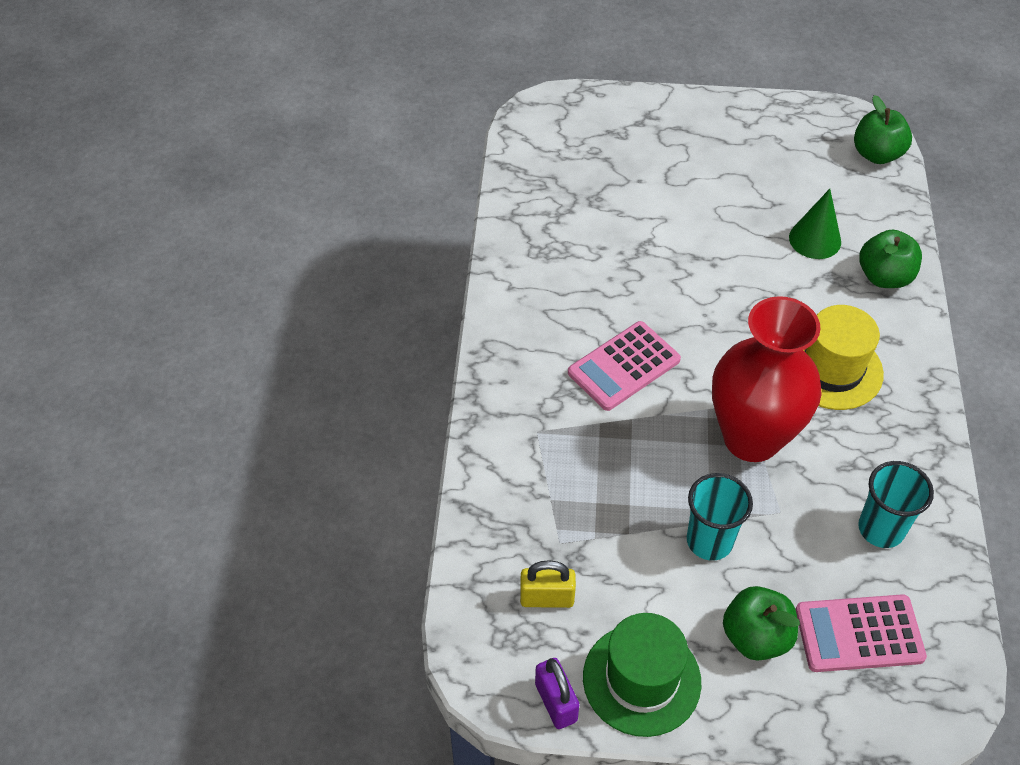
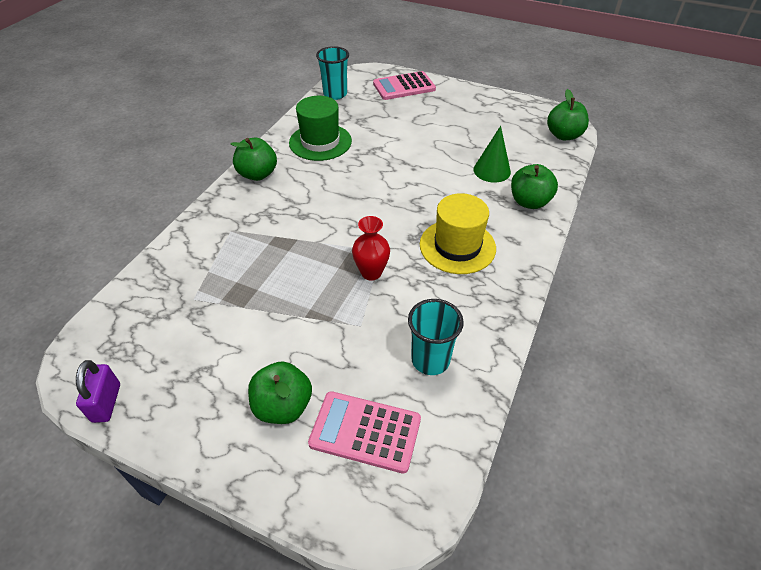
camera: 20 degrees right, 5 degrees down
yellow padlock [520,560,576,608] -> none
pink calculator [568,321,681,411] -> pink calculator moved to [373,71,436,100]
green hat [583,613,701,737] -> green hat moved to [289,96,352,161]
turquoise cup [687,473,753,560] -> turquoise cup moved to [316,46,349,100]
red vase [712,296,822,462] -> red vase [352,216,390,280], size x0.47
none -> green apple [230,138,277,181]

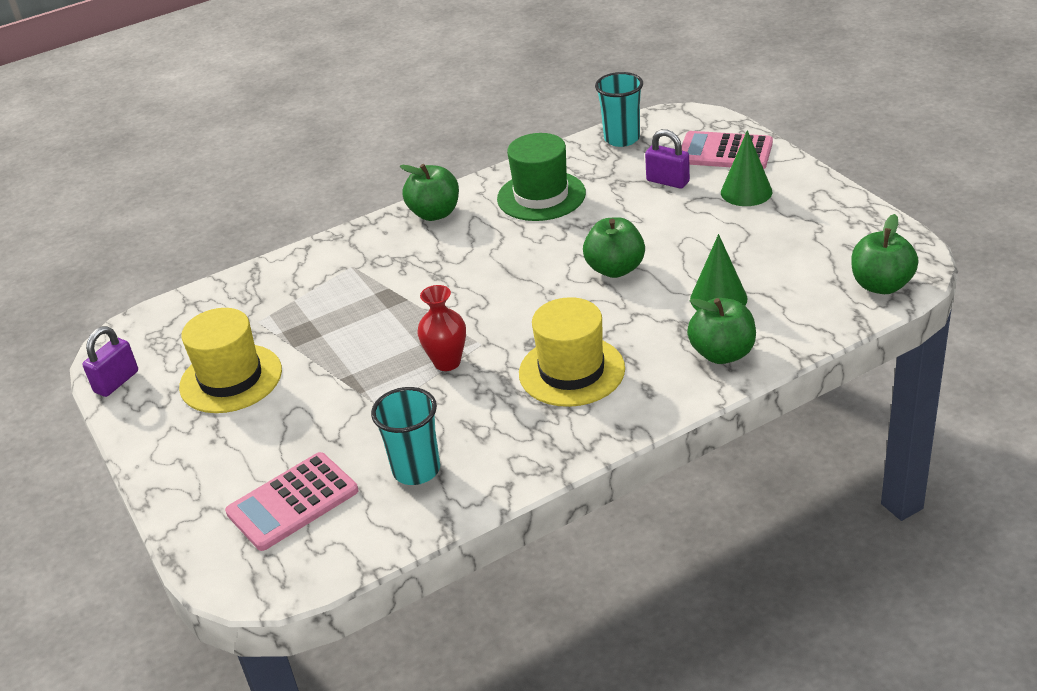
camera: 40 degrees right, 10 degrees down
green apple [248,361,312,424] -> green apple moved to [583,217,645,278]
pink calculator [308,391,421,474] -> pink calculator turned 90 degrees counterclockwise [225,452,358,551]
none -> yellow hat [179,308,282,413]
none -> purple padlock [645,129,690,189]
none -> green cone [721,130,772,206]

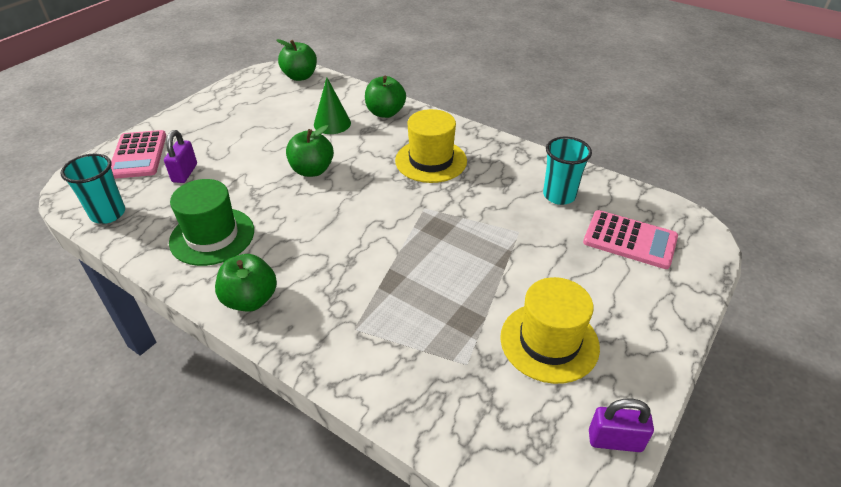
camera: 120 degrees left, 5 degrees up
red vase [417,285,466,371] -> none
green cone [721,130,772,206] -> none

